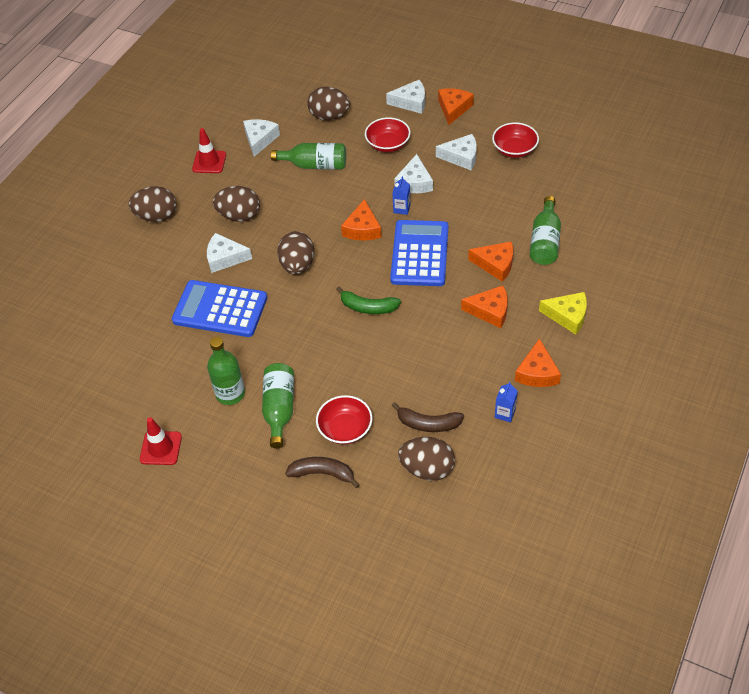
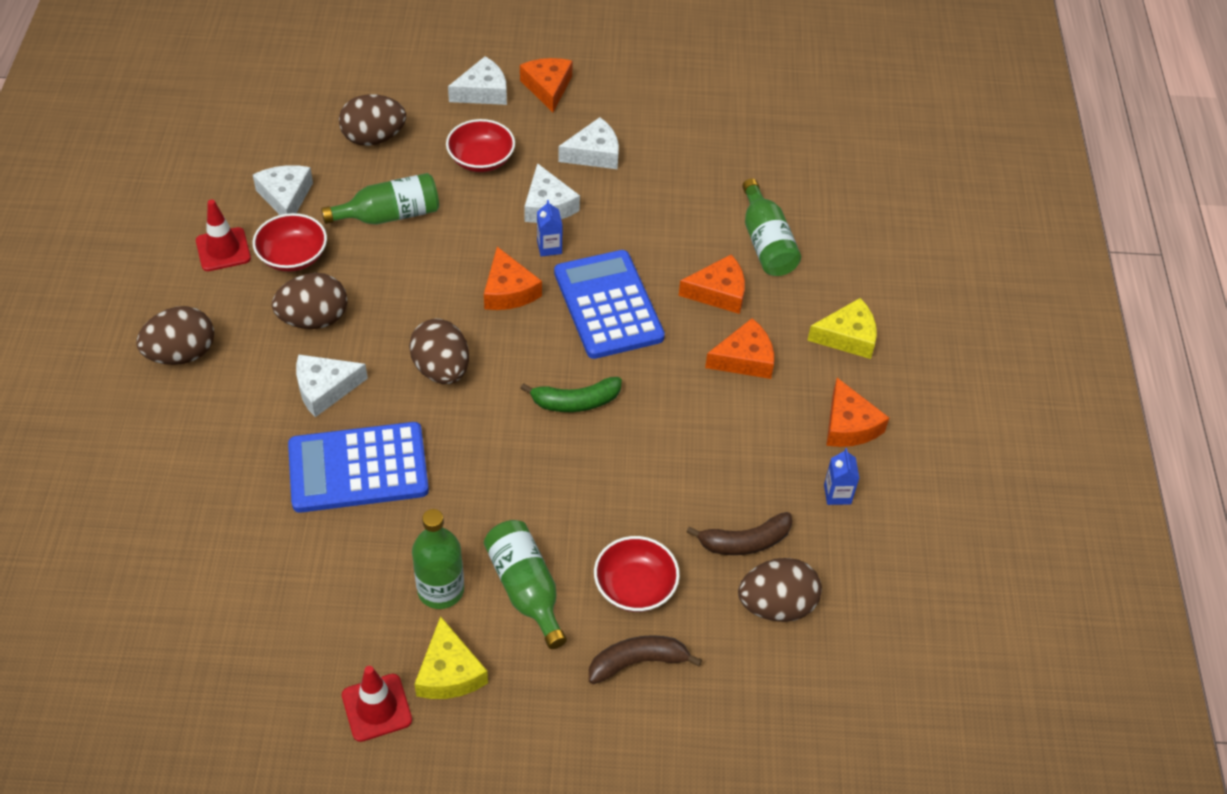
camera: 30 degrees left, 0 degrees up
red bowl [492,122,539,158] -> red bowl moved to [253,213,327,272]
none -> yellow cheese [414,616,488,699]

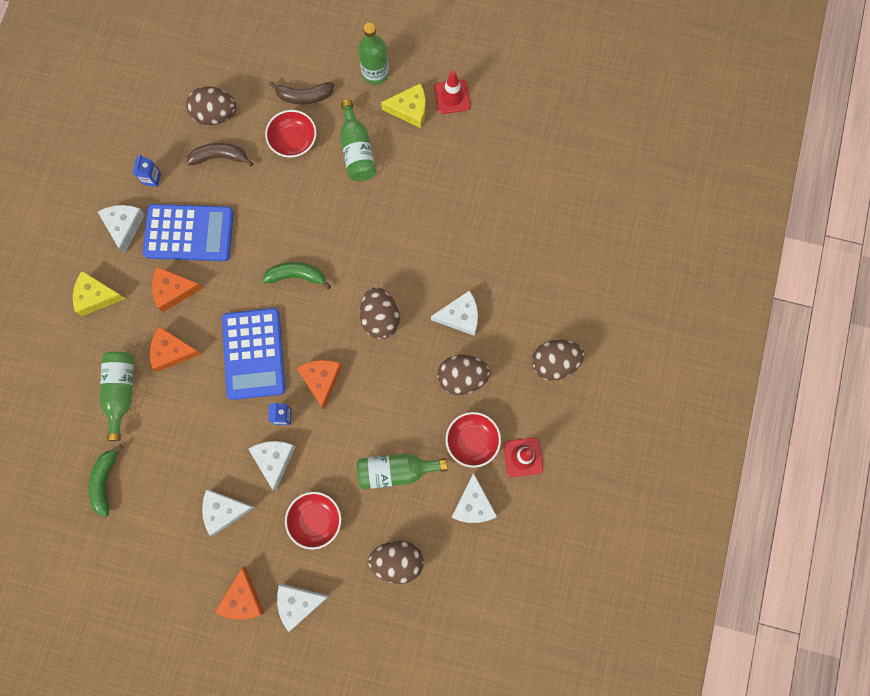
camera: 165 degrees left, 25 degrees up
blue calculator [288,422,429,513] -> blue calculator moved to [143,204,234,261]
green bottle [412,509,464,609] -> green bottle moved to [358,23,389,85]
yellow cheese [414,616,488,699] -> yellow cheese turned 90 degrees clockwise [381,83,426,128]
orange cheese [826,378,889,447] -> white cheese [98,205,145,254]
none -> green banana [88,444,123,517]

